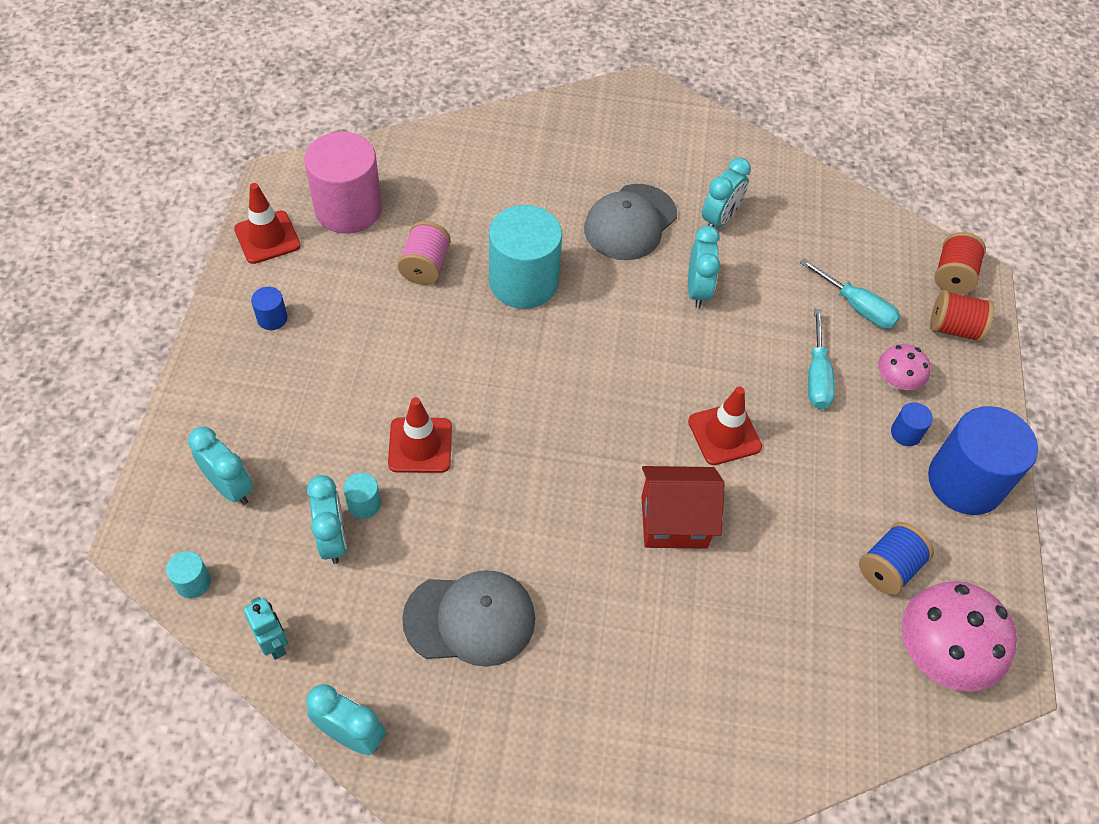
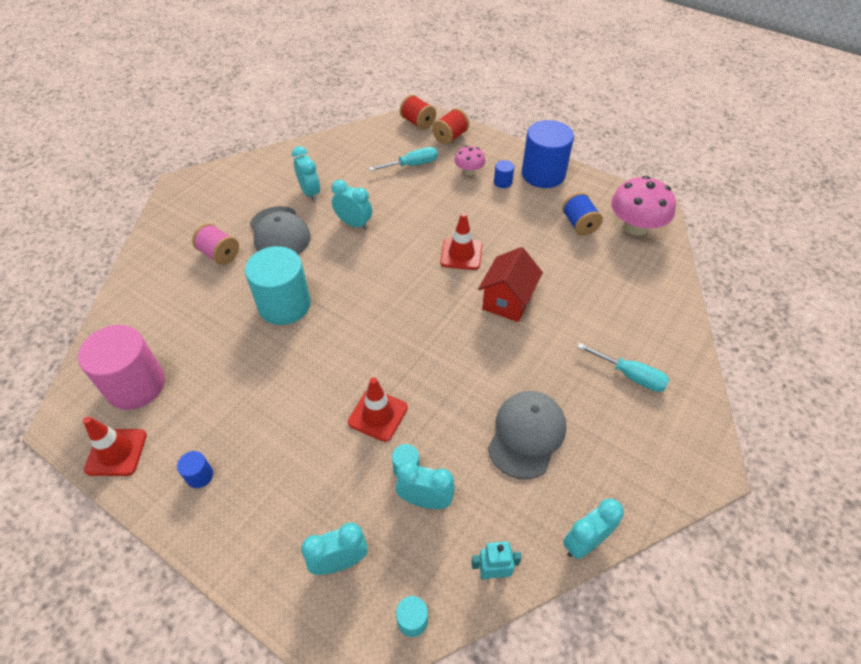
camera: 60 degrees left, 5 degrees down
pink spool [398,221,451,285] -> pink spool moved to [192,223,239,265]
turquoise screwdriver [808,309,835,409] -> turquoise screwdriver moved to [577,343,669,392]

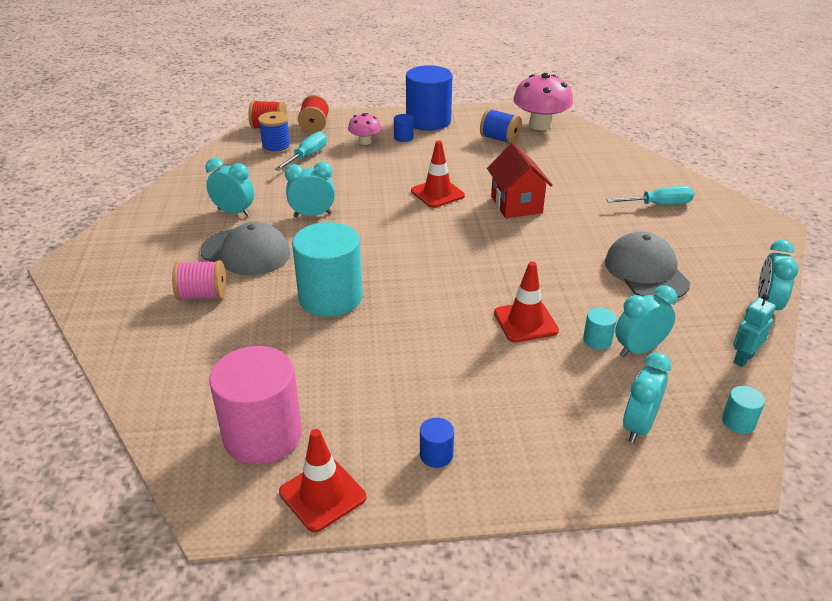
camera: 40 degrees left, 15 degrees down
none -> blue spool [258,111,291,155]

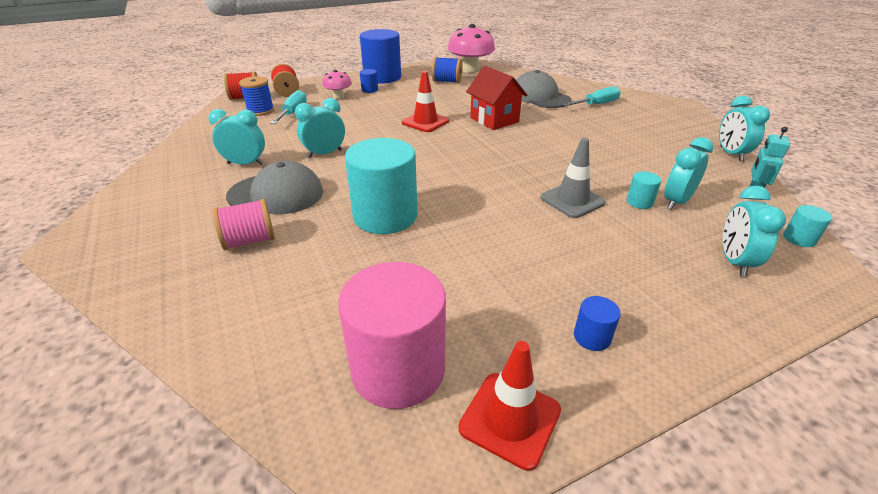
camera: 20 degrees left, 0 degrees up
red traffic cone [494,262,559,342] -> grey traffic cone [540,138,606,218]
grey cap [605,232,690,298] -> grey cap moved to [516,70,571,108]

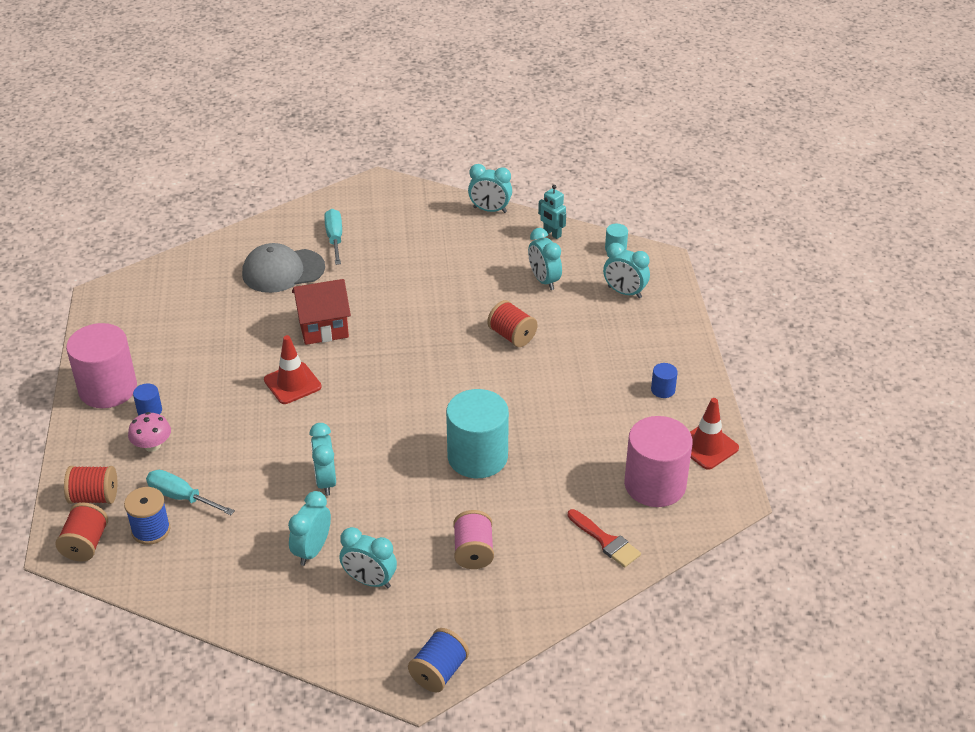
camera: 70 degrees left, 5 degrees up
grey cap [226,161,323,214] -> none
blue cylinder [360,29,401,84] -> pink cylinder [66,323,137,408]
blue spool [432,57,463,83] -> blue spool moved to [408,628,469,693]
pink mushroom [448,24,495,73] -> none
grey traffic cone [540,138,606,218] -> red spool [487,300,538,347]
turquoise cylinder [627,171,661,209] -> none
none -> turquoise clock [340,527,397,588]
none -> red brush [568,509,641,568]

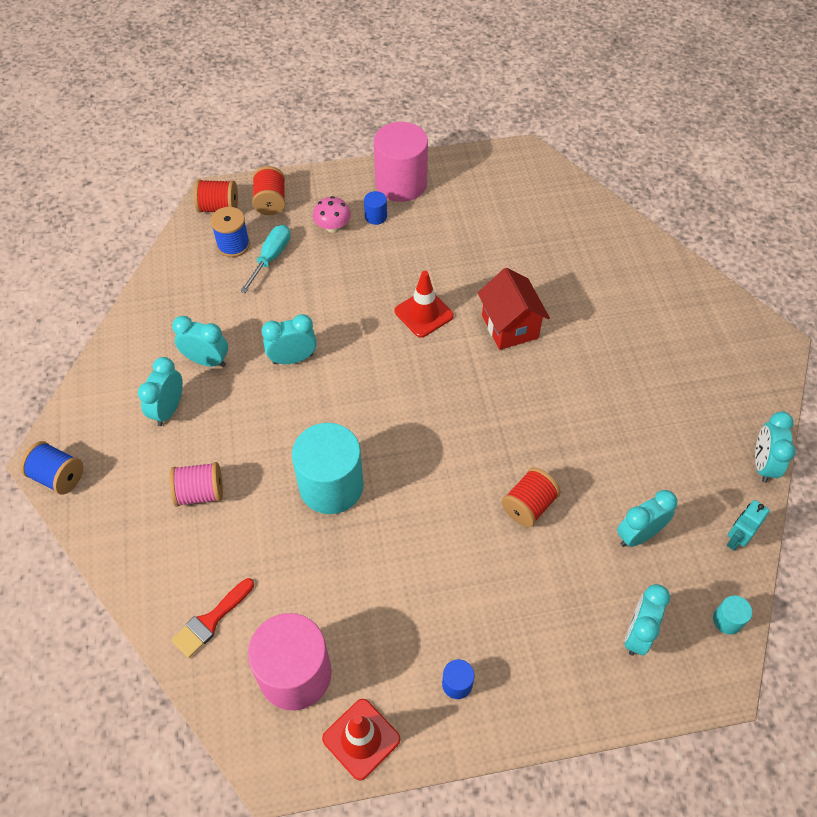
camera: 85 degrees right, 15 degrees up
grey cap [242,243,325,293] -> none
turquoise screwdriver [324,209,342,265] -> none

